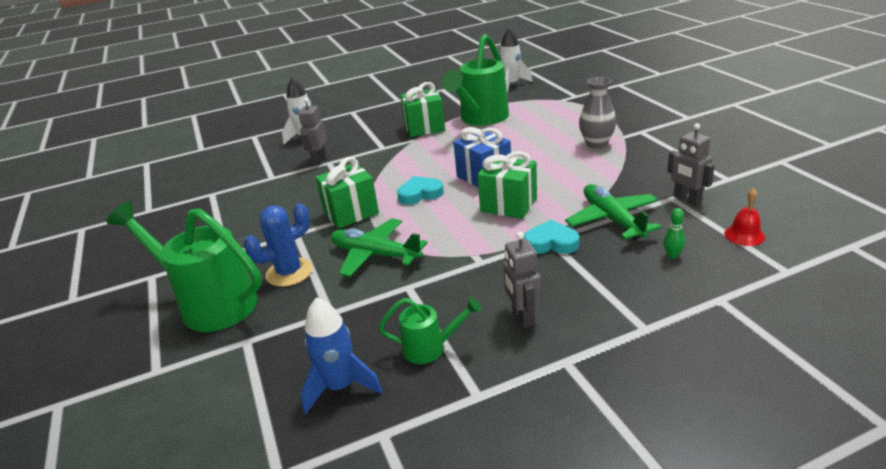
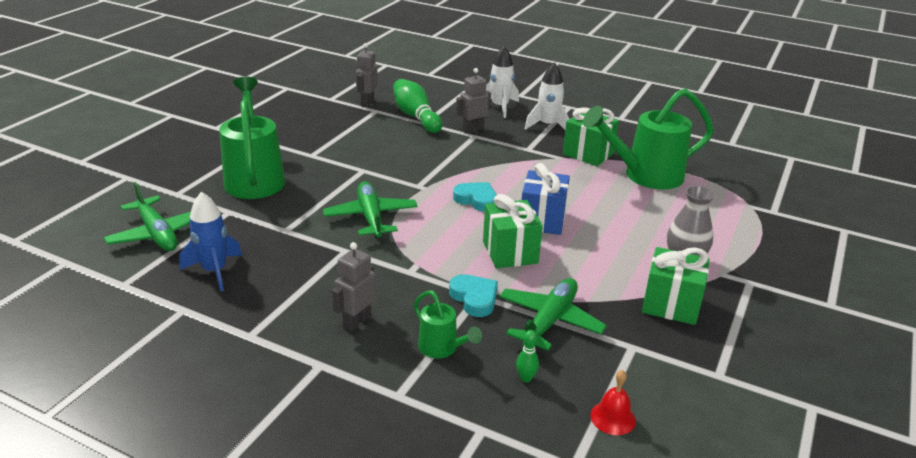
camera: 45 degrees right, 0 degrees up
blue cactus [244,203,313,287] -> none
green gift [315,157,379,228] -> green gift moved to [642,247,710,325]
green watering can [379,297,481,364] -> green watering can moved to [414,290,482,358]
white rocket [499,28,533,93] -> white rocket moved to [525,62,569,130]
grey robot [667,123,715,206] -> grey robot moved to [356,43,378,107]
none -> green plane [104,182,191,251]
none -> green bowling pin [393,79,442,133]

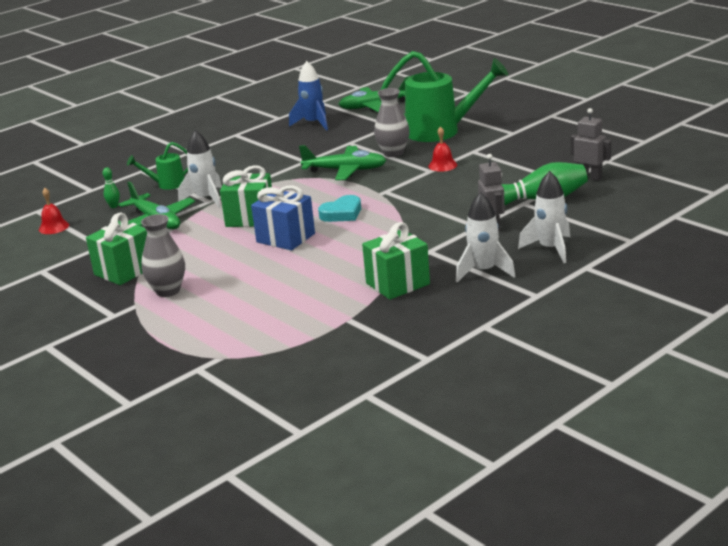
camera: 115 degrees right, 5 degrees down
grey robot [332,242,376,332] -> none
turquoise heart [449,274,498,317] -> white rocket [178,130,222,208]
green watering can [583,88,714,190] -> none
none -> grey vase [374,88,410,157]
none -> red bell [428,126,457,172]

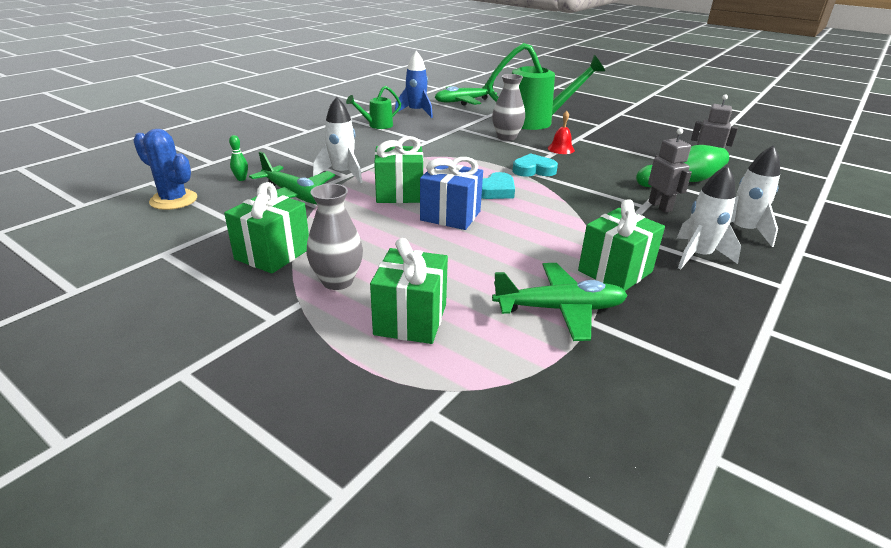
camera: 15 degrees left, 5 degrees up
red bell [39,188,69,234] -> blue cactus [133,129,197,210]
green watering can [127,142,188,190] -> green watering can moved to [346,86,401,129]
green plane [299,145,386,180] -> green plane moved to [492,263,628,341]
none -> green gift [370,238,448,344]
none -> turquoise heart [513,153,558,177]

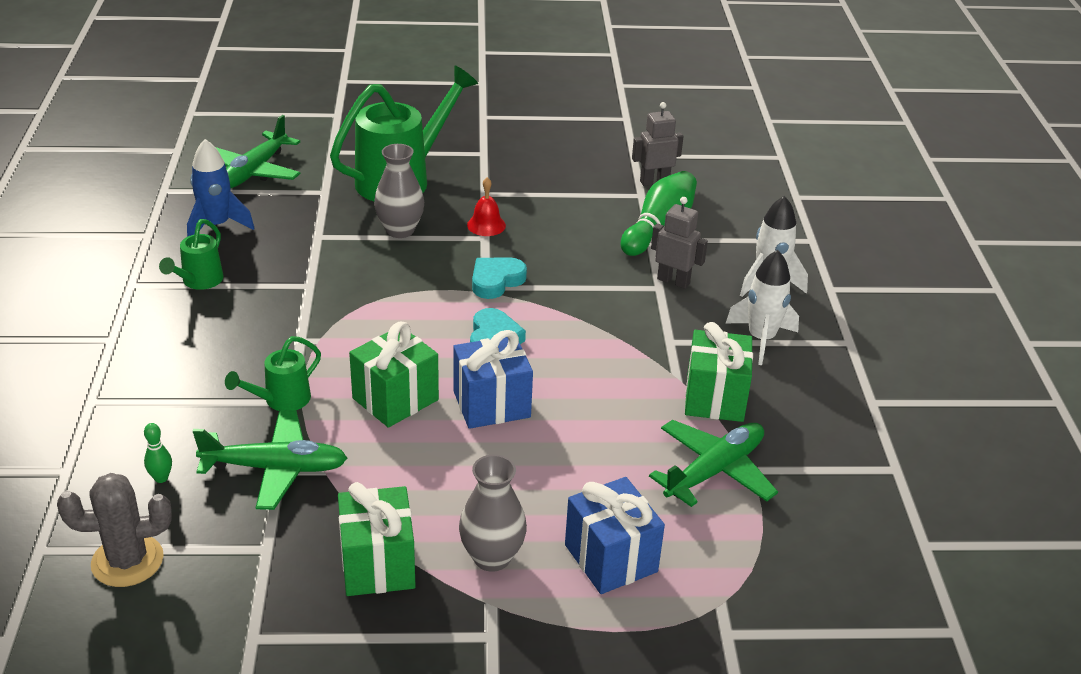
camera: 40 degrees left, 5 degrees up
blue cactus [133,129,197,210] -> grey cactus [57,473,172,587]
white rocket [313,97,362,183] -> green watering can [225,336,321,411]
green gift [370,238,448,344] -> blue gift [565,477,665,594]

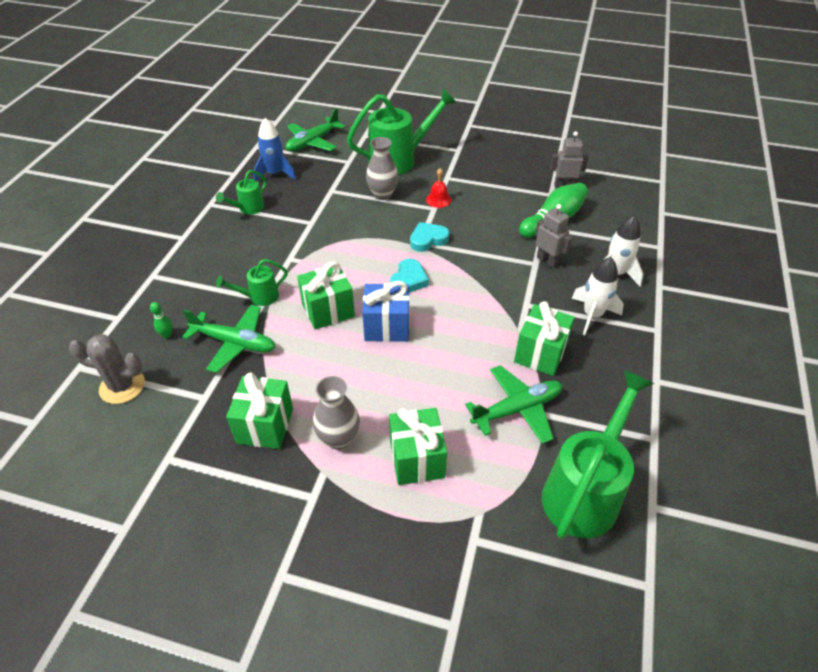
camera: 20 degrees right, 10 degrees up
blue gift [565,477,665,594] -> green gift [389,408,447,485]
none -> green watering can [542,370,654,539]

